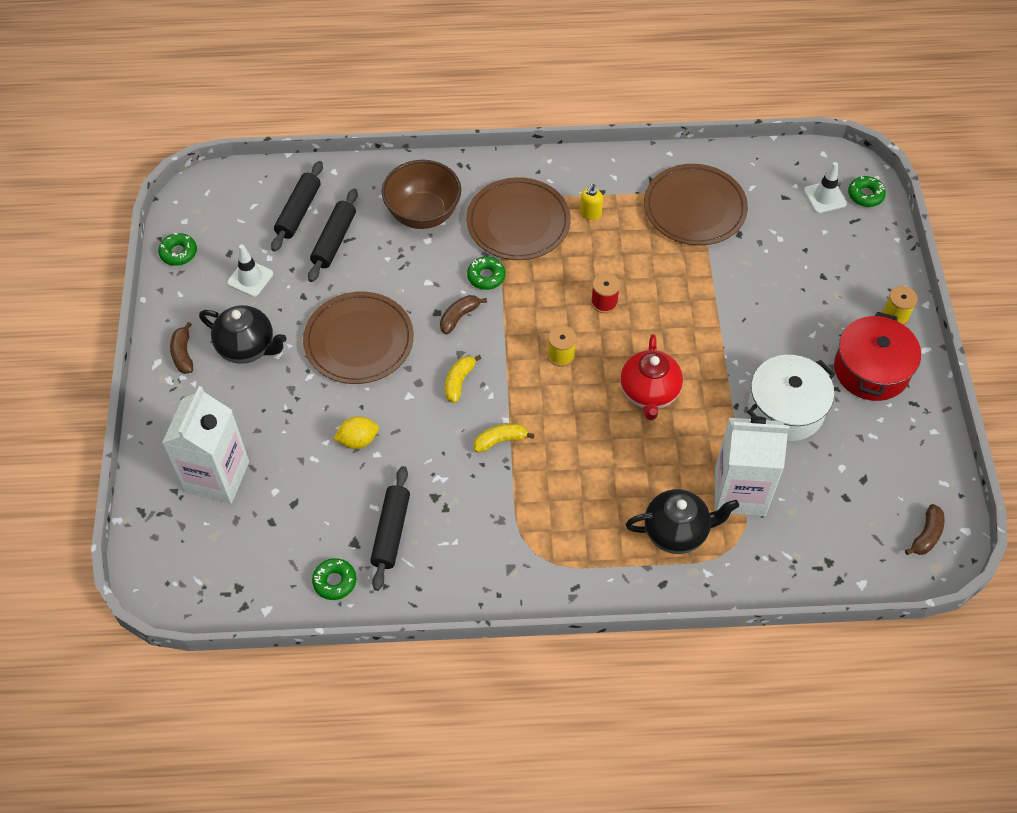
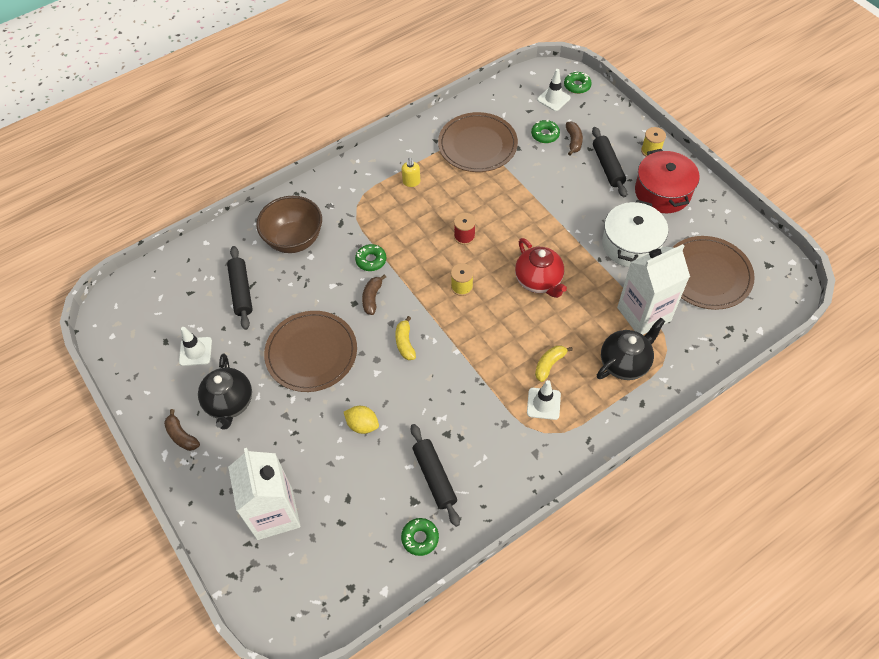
camera: 30 degrees left, 0 degrees up
green donut [158,233,197,266] -> green donut moved to [531,120,560,143]
black teapot [199,305,286,364] -> black teapot turned 90 degrees clockwise [198,354,252,430]
black rolling pin [271,161,323,252] -> black rolling pin moved to [592,127,627,197]
yellow lemon [333,416,379,449] -> yellow lemon turned 75 degrees clockwise [344,406,379,434]
brown plate [466,177,571,260] -> brown plate moved to [673,236,755,310]
yellow banana [474,423,535,453] -> yellow banana moved to [535,345,573,382]
brown banana [905,504,945,555] -> brown banana moved to [566,121,583,155]
none -> white traffic cone [527,380,561,420]

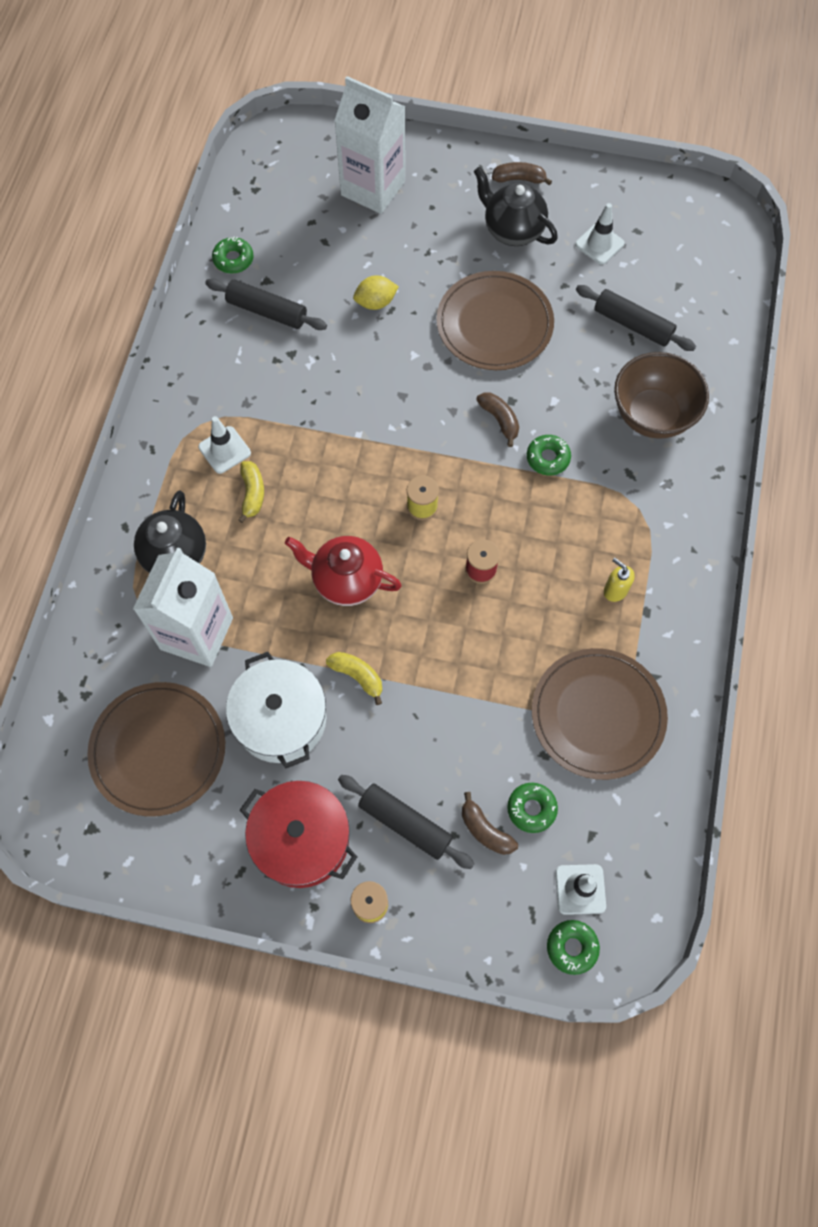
camera: 135 degrees right, 10 degrees up
yellow banana [395,316,416,360] -> yellow banana moved to [326,652,382,705]

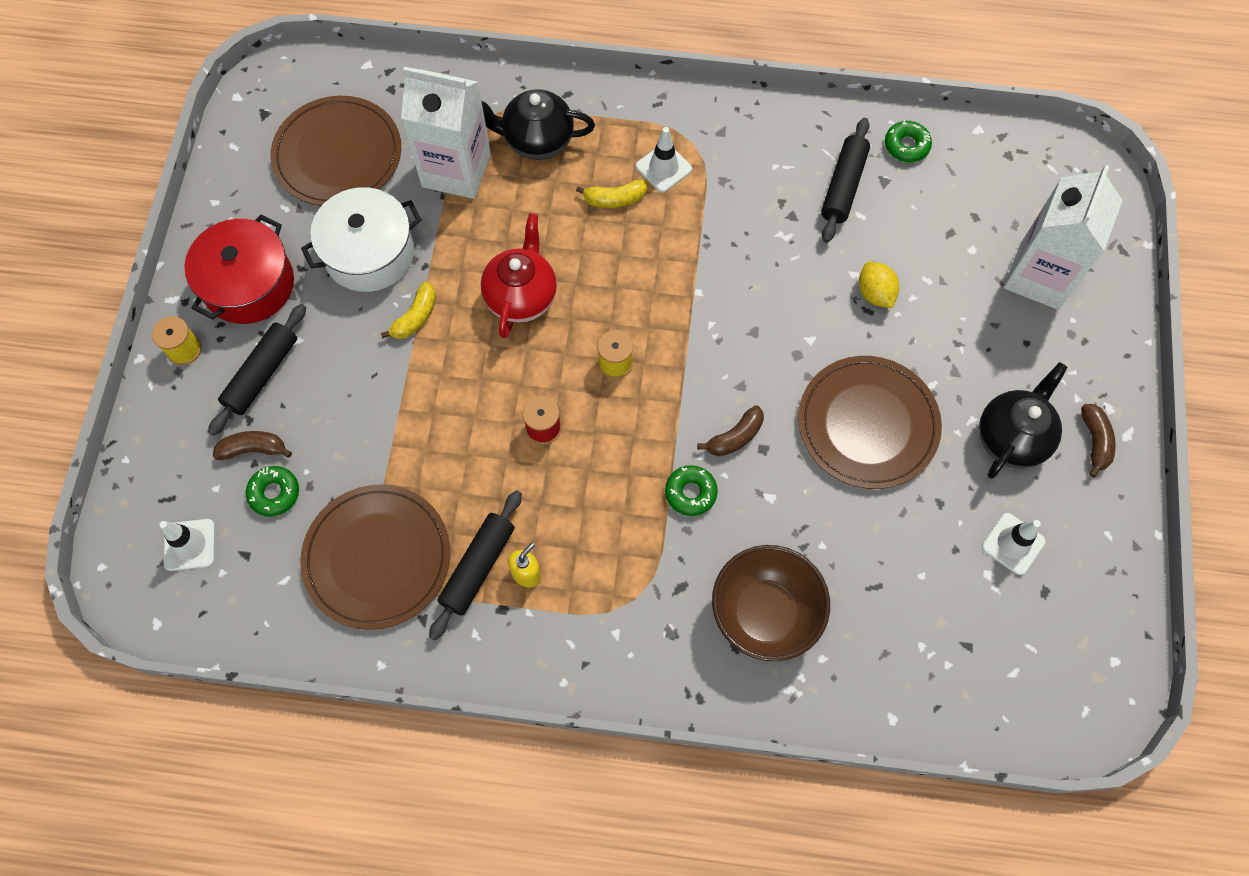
camera: 85 degrees right, 0 degrees up
brown banana [462,792,518,855] -> brown banana turned 45 degrees clockwise [213,431,292,460]
green donut [547,920,600,975] -> none
black rolling pin [576,285,696,351] -> black rolling pin moved to [429,490,522,640]

